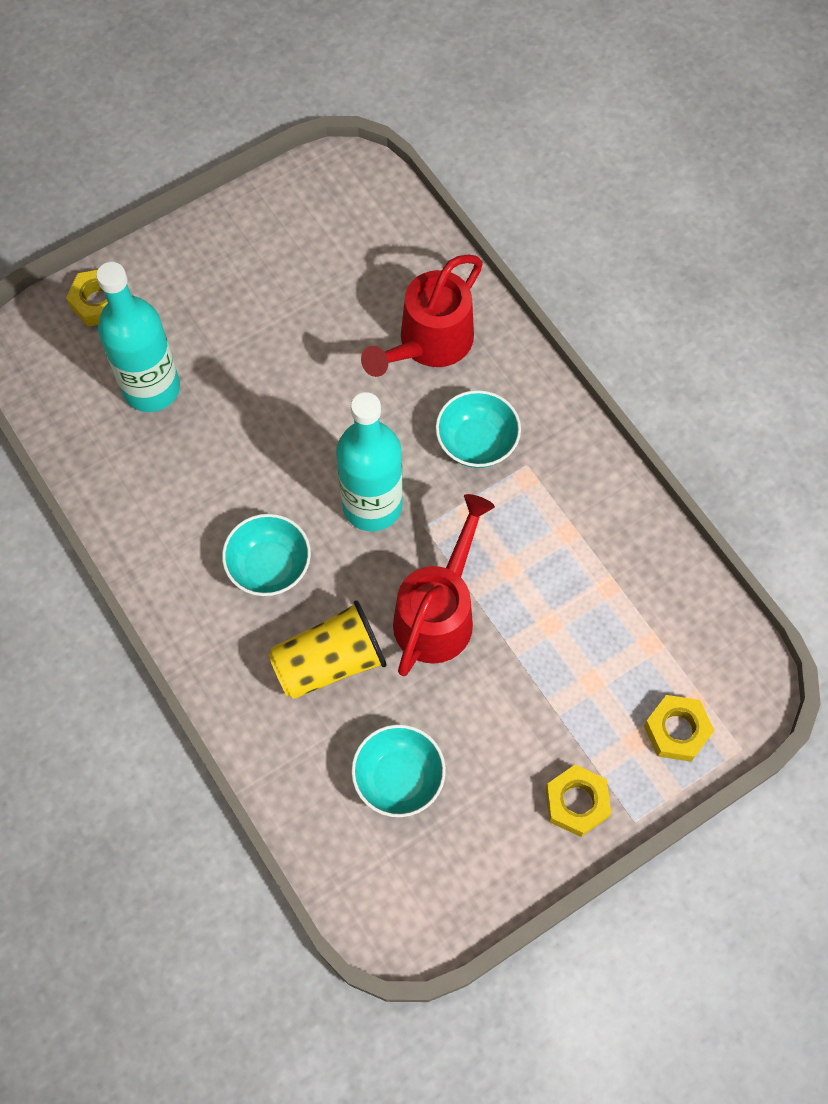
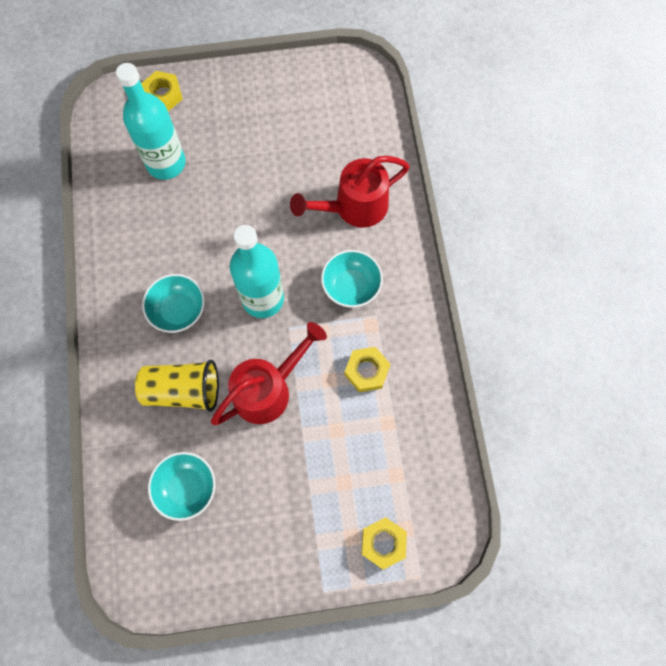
camera: 25 degrees right, 5 degrees up
yellow nut [546,765,611,837] -> yellow nut moved to [344,347,390,392]

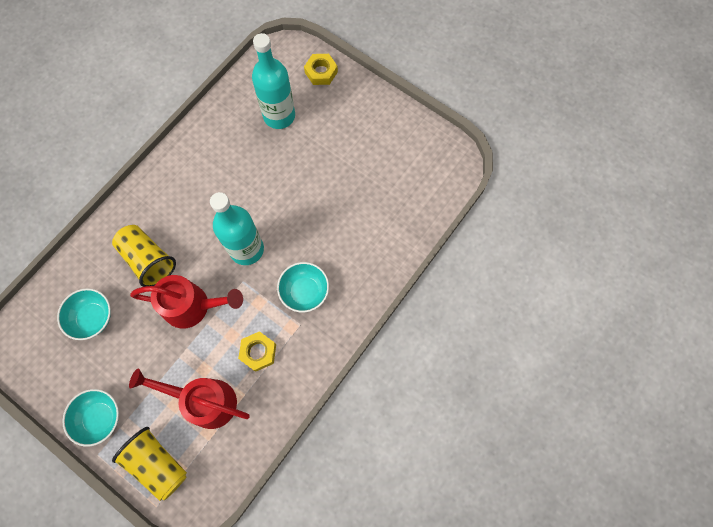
camera: 45 degrees right, 0 degrees up
turquoise bowl [142,274,205,333] -> turquoise bowl moved to [62,389,119,447]
red watering can [290,156,410,228] -> red watering can moved to [129,368,250,429]
yellow nut [361,517,407,570] -> yellow cup [112,427,187,501]

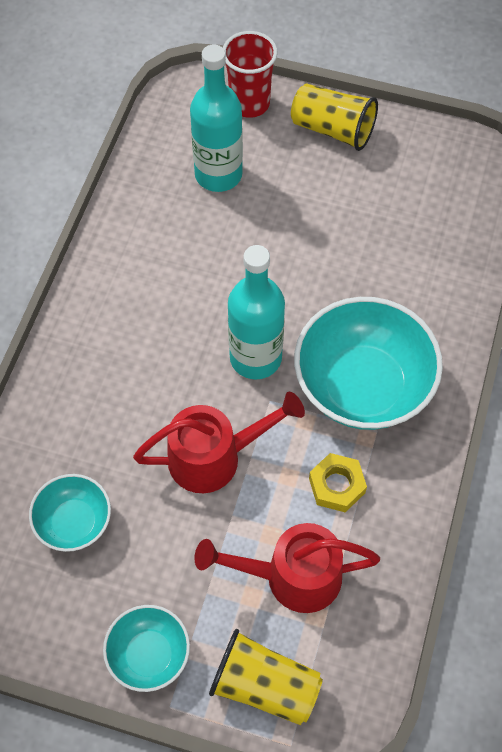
camera: 20 degrees left, 10 degrees down
yellow cup [112,225,176,287] -> yellow cup moved to [291,84,378,151]
turquoise bowl [277,262,329,313] -> turquoise bowl [294,297,443,430], size x1.89
yellow nut [304,54,338,85] -> red cup [223,31,277,118]

